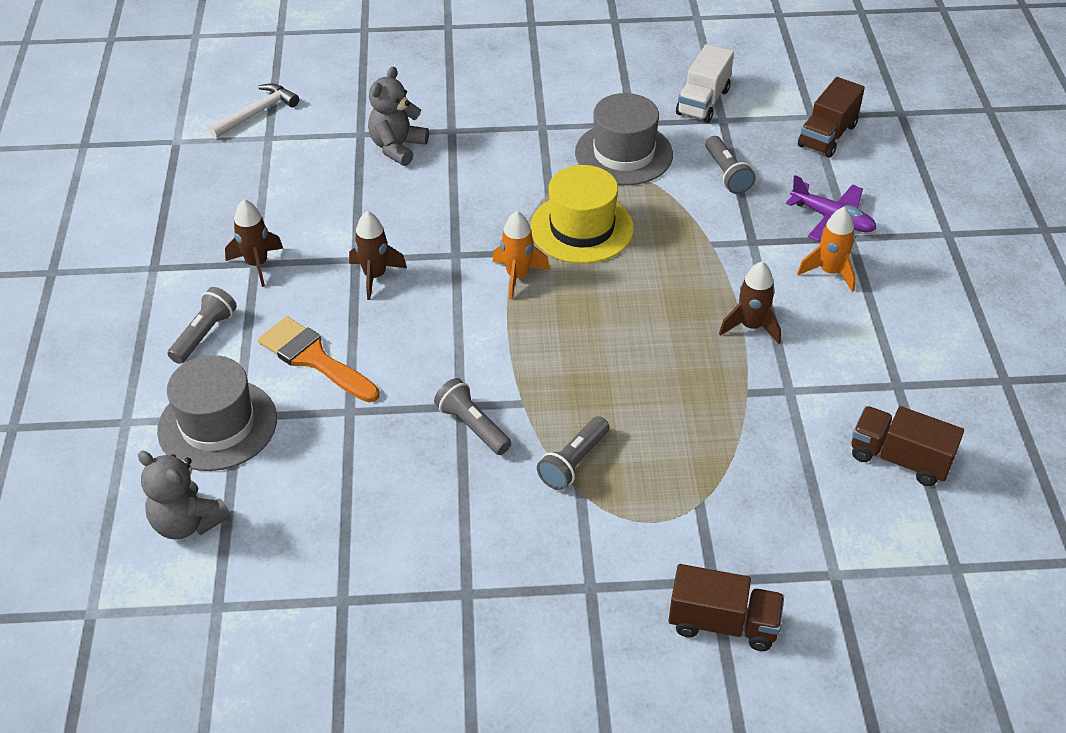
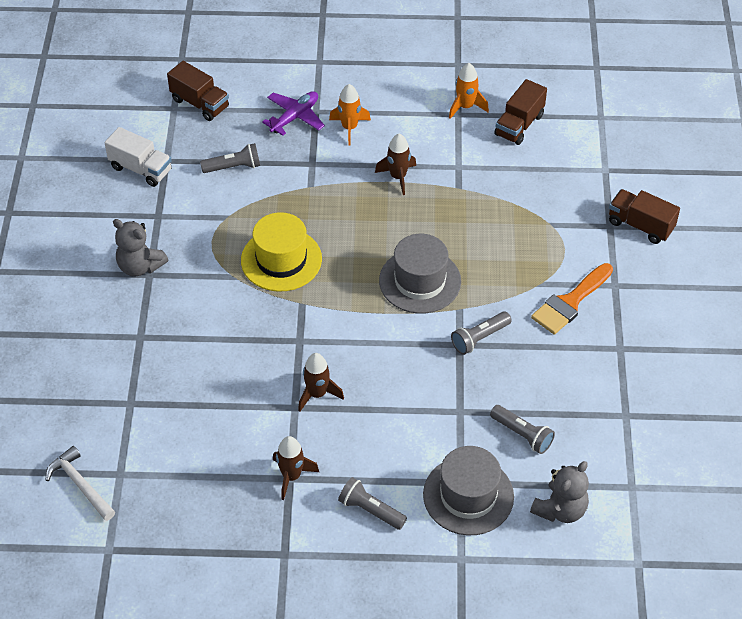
camera: 85 degrees left, 5 degrees up
orange brush [258,316,380,402] -> orange brush moved to [531,263,613,335]
grey teddy bear [368,67,429,166] -> grey teddy bear moved to [113,219,168,276]
orange rocket [493,211,550,300] -> orange rocket moved to [449,63,489,119]
grey flashlight [537,416,609,490] -> grey flashlight moved to [490,405,555,454]
grey hat [575,93,673,185] -> grey hat moved to [379,234,461,314]
brown truck [669,564,784,651] -> brown truck turned 75 degrees counterclockwise [609,189,680,244]

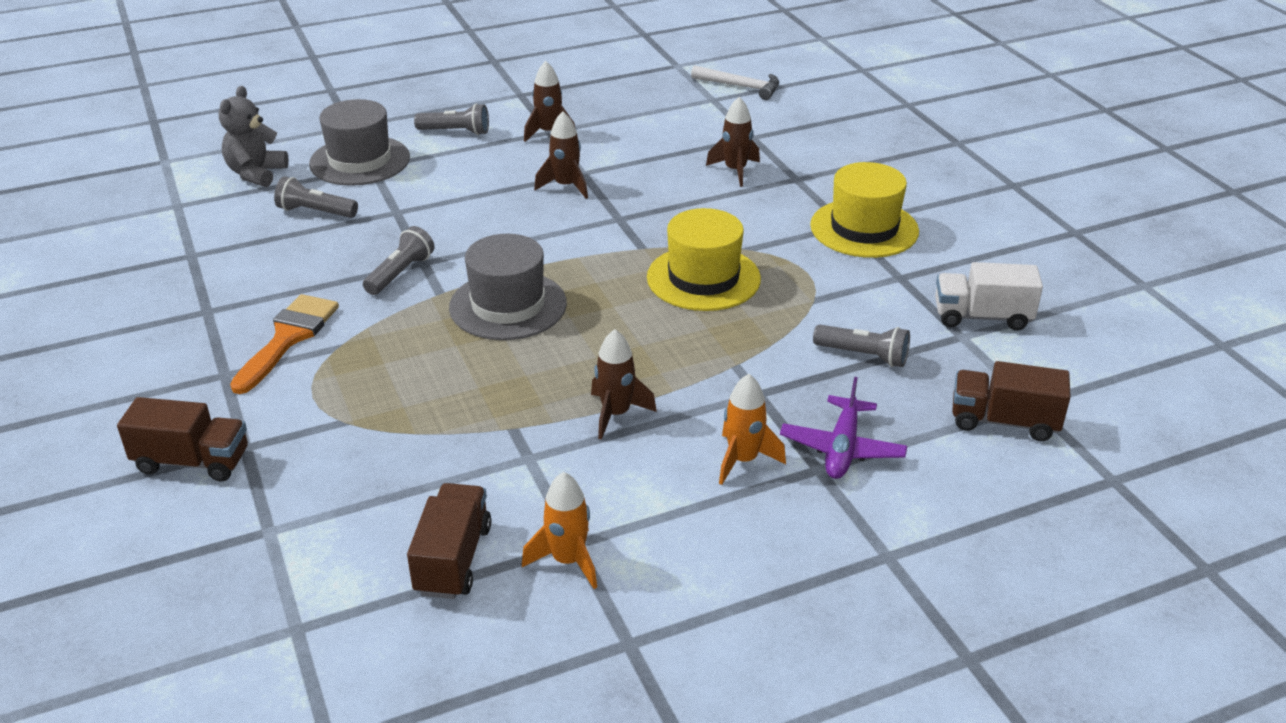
camera: 155 degrees right, 15 degrees down
grey teddy bear [113,219,168,276] -> yellow hat [810,162,919,258]
grey flashlight [200,143,260,173] -> grey flashlight turned 120 degrees counterclockwise [813,325,910,367]
none -> brown rocket [706,97,760,187]

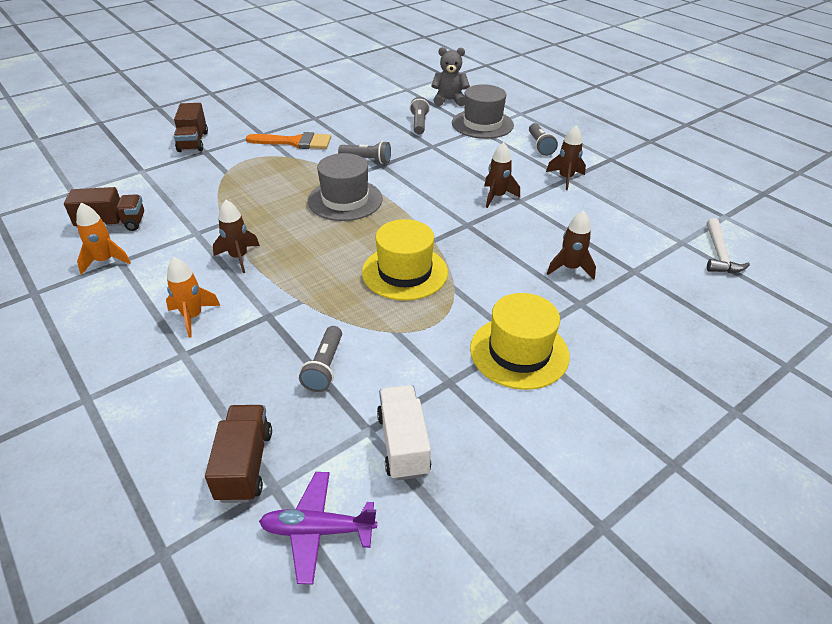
camera: 75 degrees right, 5 degrees up
purple plane [780,377,907,479] -> purple plane moved to [259,472,377,584]

